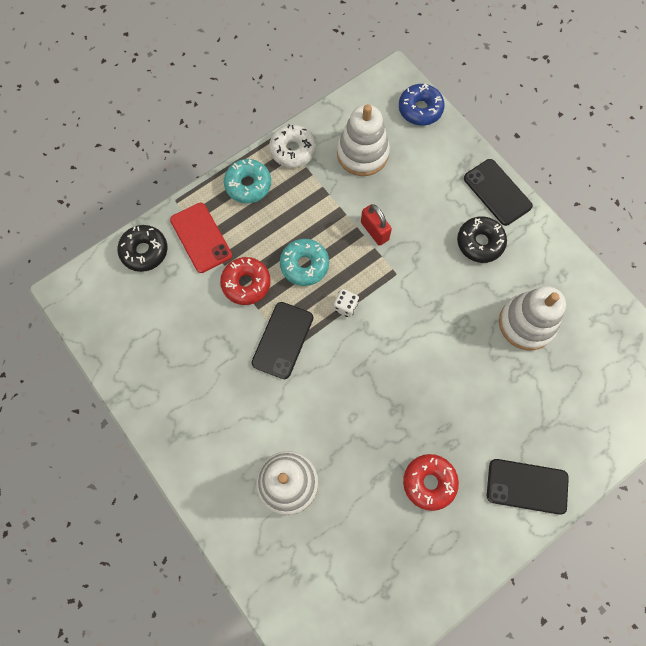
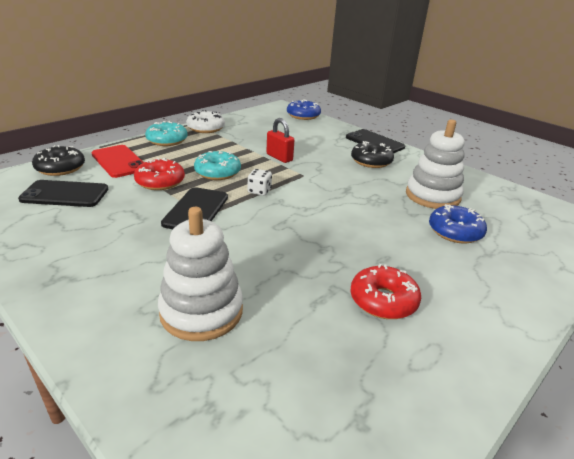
camera: 10 degrees left, 40 degrees down
white stacking toy [337,104,390,176] -> none
black phone [487,459,569,515] -> black phone moved to [18,180,108,207]
none -> blue donut [429,204,487,243]

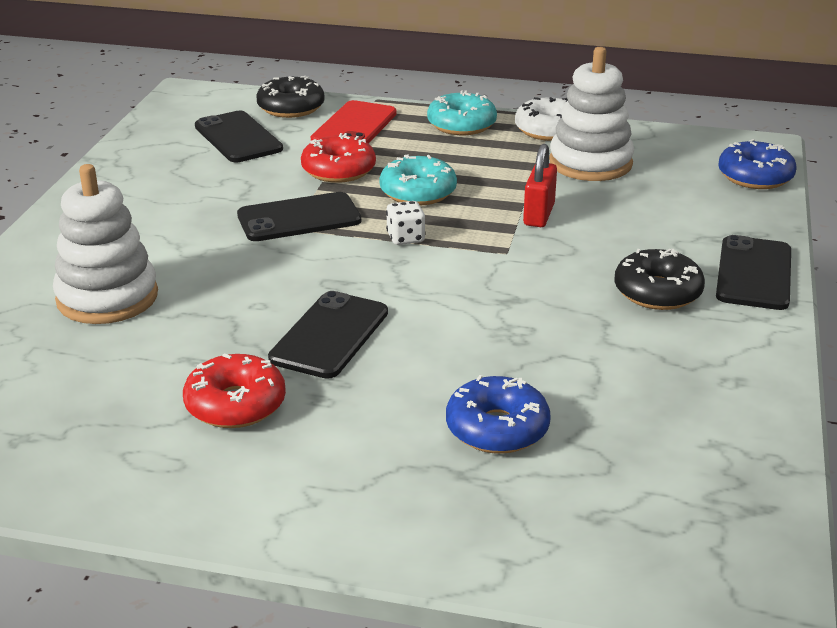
camera: 60 degrees right, 0 degrees up
white stacking toy [406,119,465,209] -> white stacking toy moved to [549,47,634,181]
none -> black phone [268,291,388,379]

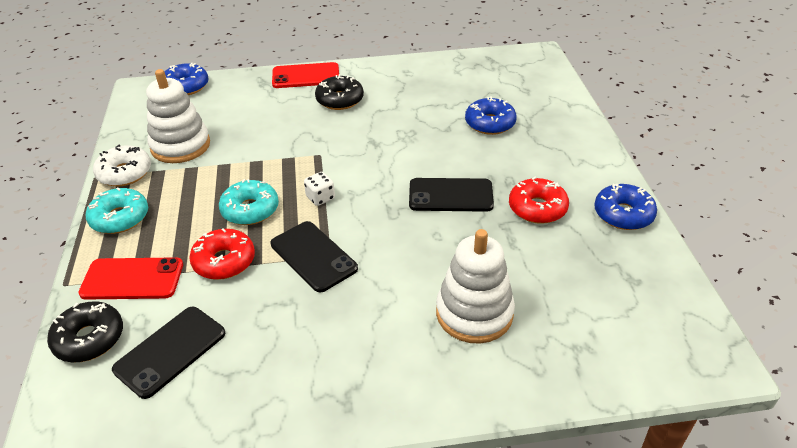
camera: 110 degrees left, 10 degrees up
red padlock [523,144,557,227] -> none
black phone [716,235,791,310] -> red phone [272,62,339,88]
none -> blue donut [594,184,657,230]

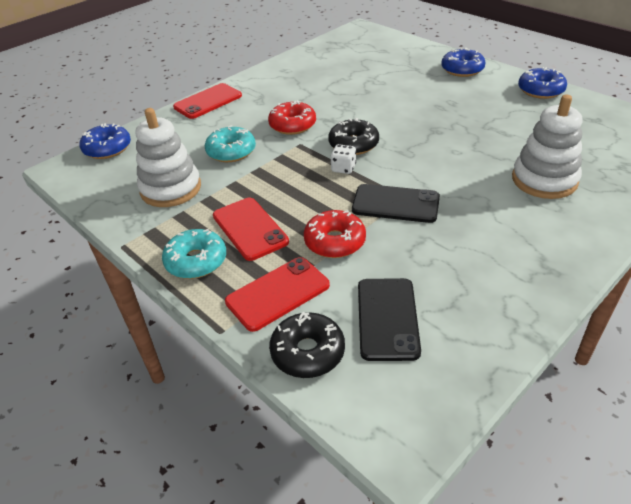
camera: 35 degrees left, 0 degrees up
white donut [93,145,151,187] -> none
turquoise donut [219,179,279,225] -> turquoise donut moved to [205,125,256,162]
black donut [315,74,364,110] -> black donut moved to [328,118,379,155]
black phone [409,178,494,212] -> none
blue donut [465,96,517,135] -> blue donut moved to [442,48,485,77]
red donut [509,177,569,224] -> red donut moved to [268,100,316,135]
none -> red phone [213,198,289,261]

